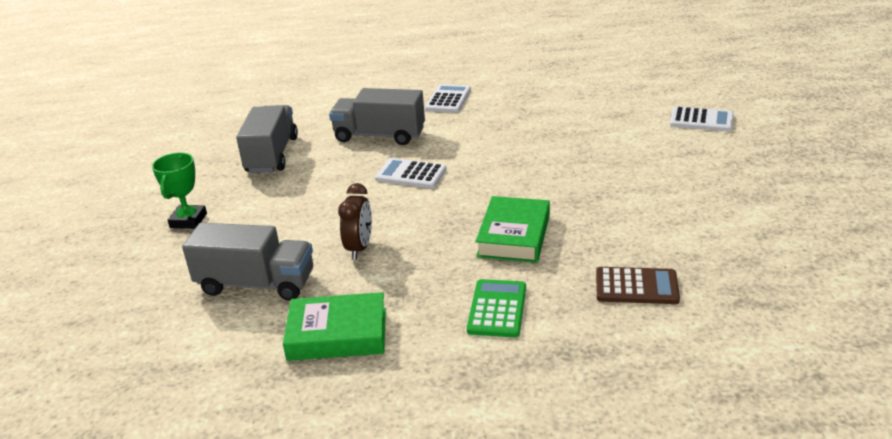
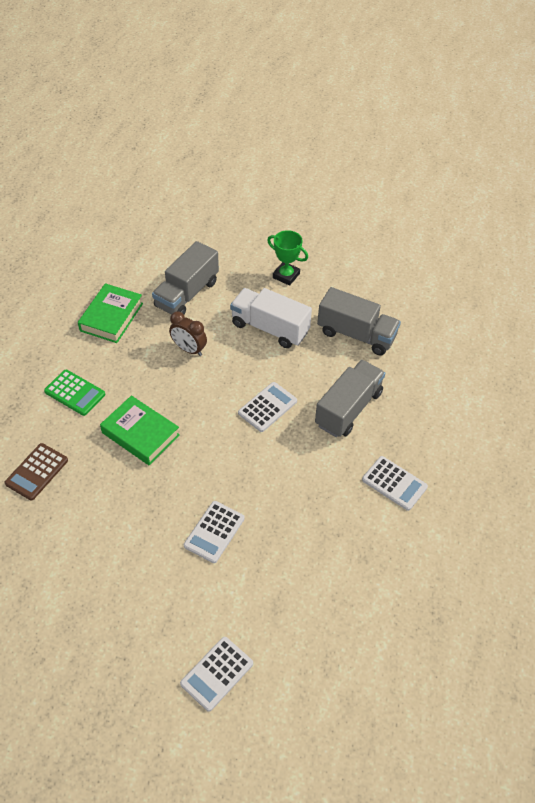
camera: 110 degrees right, 20 degrees up
none -> white calculator [184,501,245,563]
none -> white truck [230,288,312,348]

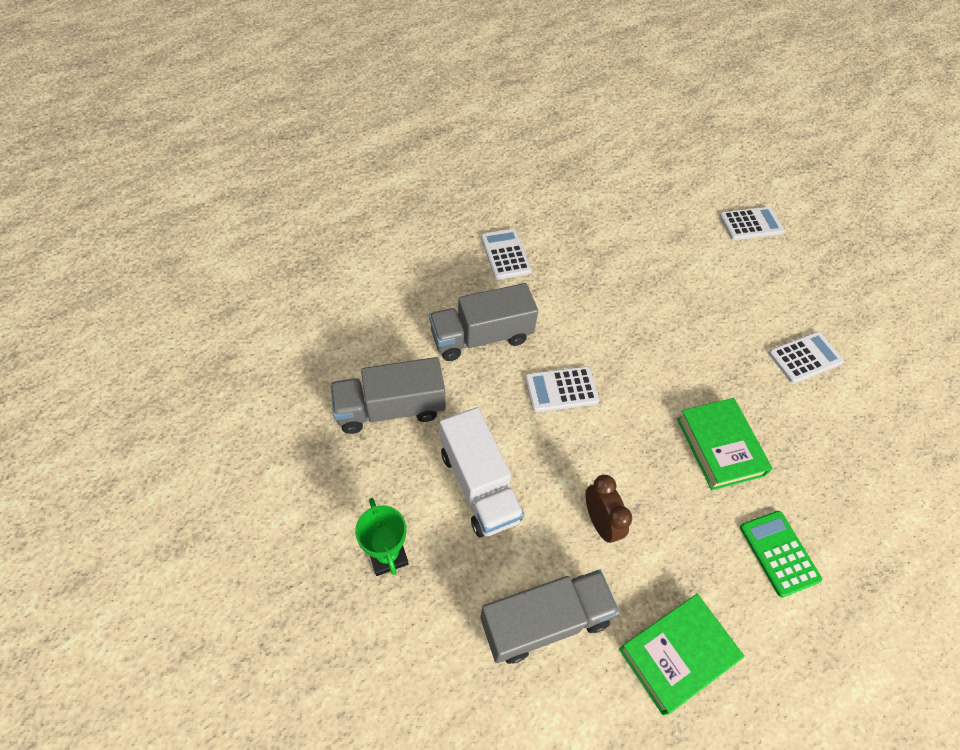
camera: 145 degrees left, 5 degrees up
brown calculator [4,443,68,501] -> none
white calculator [184,501,245,563] -> white calculator moved to [769,332,844,384]
grey truck [317,287,401,356] -> grey truck turned 75 degrees counterclockwise [330,357,445,434]

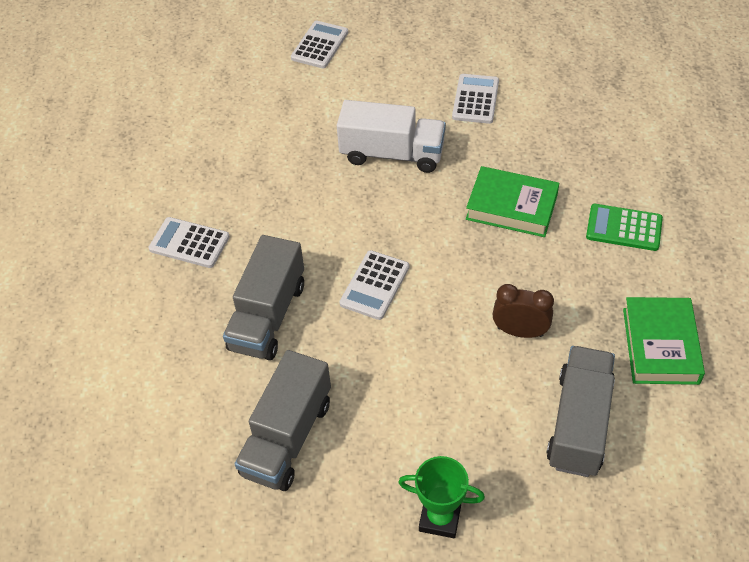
camera: 50 degrees left, 5 degrees down
white truck [440,407,524,537] -> white truck moved to [337,100,446,173]

